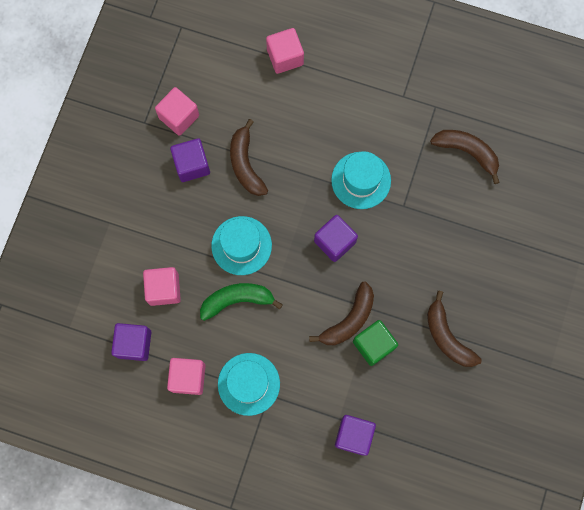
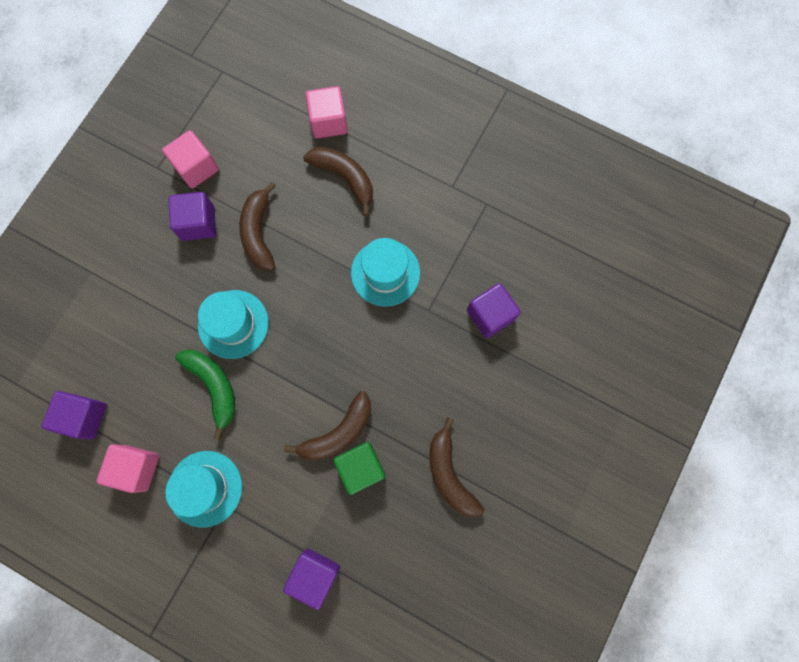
camera: 10 degrees right, 0 degrees up
pink cube [143,267,181,306] -> none
green banana [200,283,283,321] -> green banana turned 60 degrees clockwise [175,350,235,440]
purple cube [314,215,358,262] -> purple cube moved to [467,283,521,338]
brown banana [430,130,500,184] -> brown banana moved to [303,147,373,217]

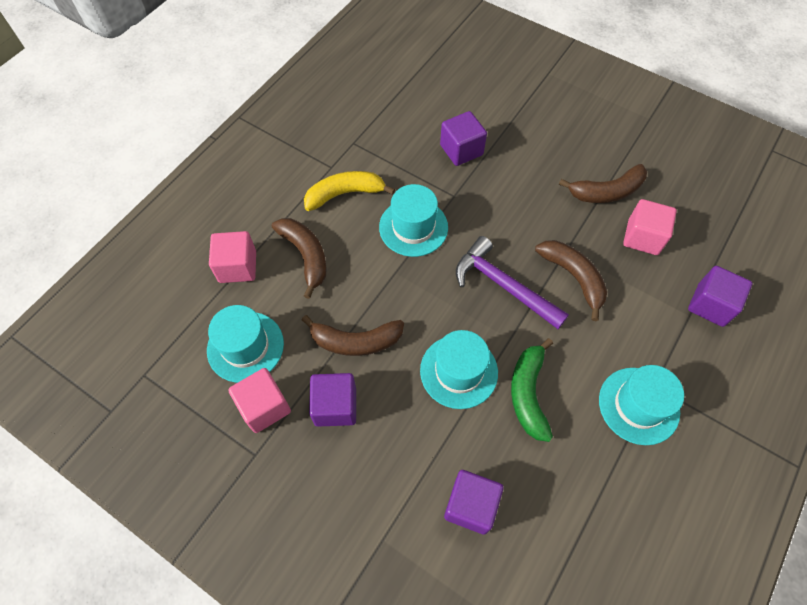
camera: 85 degrees left, 15 degrees down
purple cube [41,391,107,439] -> purple cube moved to [444,470,503,535]
pink cube [96,444,159,493] -> pink cube moved to [623,199,677,255]
green banana [175,350,235,440] -> green banana turned 60 degrees counterclockwise [511,338,553,442]
brown banana [303,147,373,217] -> brown banana turned 105 degrees clockwise [272,218,326,299]
green cube [333,442,385,495] -> none
none -> turquoise hat [207,305,284,383]
none -> yellow banana [304,171,395,211]
none -> purple hammer [456,236,569,329]

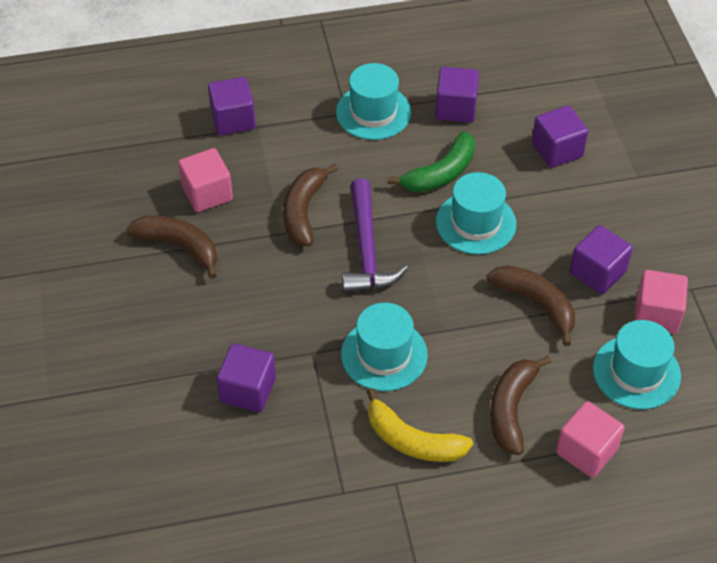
camera: 135 degrees left, 10 degrees down
none -> purple cube [435,67,479,123]

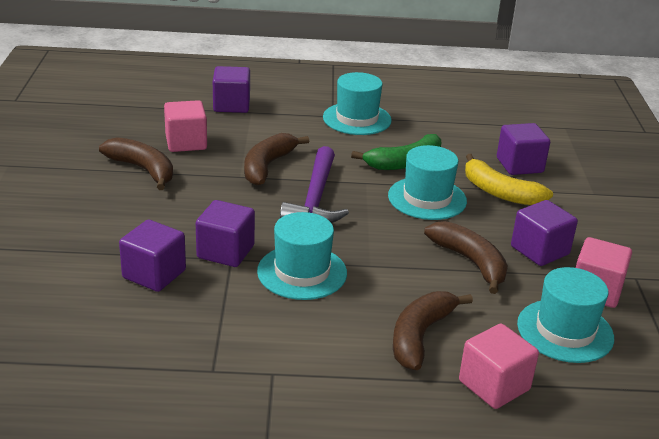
camera: 10 degrees right, 20 degrees down
yellow banana [366,388,473,462] -> yellow banana moved to [465,154,553,205]
purple cube [435,67,479,123] -> purple cube moved to [196,200,255,267]

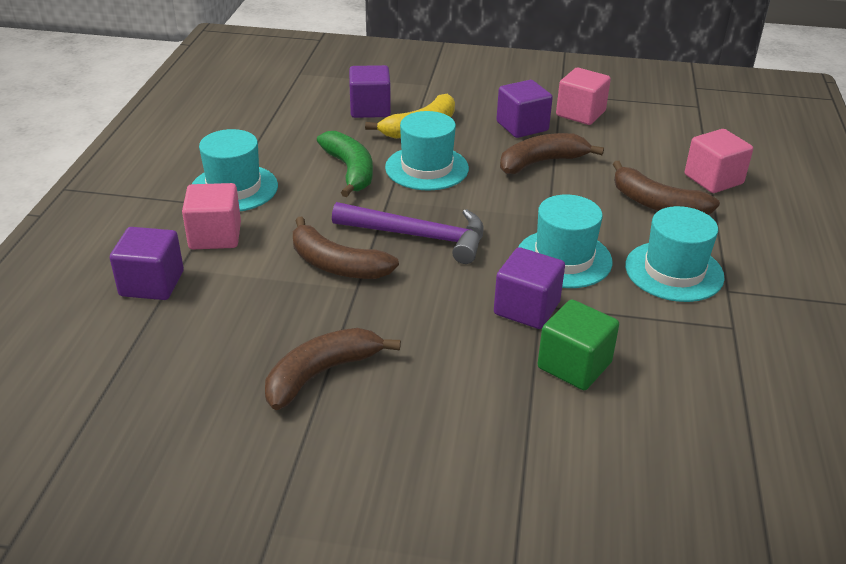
camera: 80 degrees left, 5 degrees up
purple cube [119,220,186,292] -> green cube [538,299,619,390]
pink cube [164,100,207,152] -> pink cube moved to [182,183,241,249]
turquoise hat [517,267,614,363] -> turquoise hat moved to [625,206,725,302]

